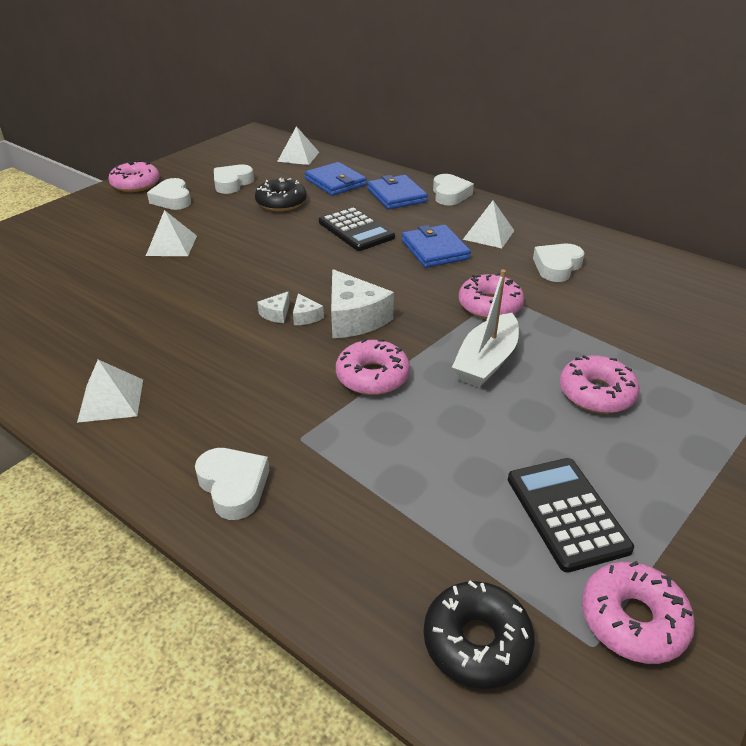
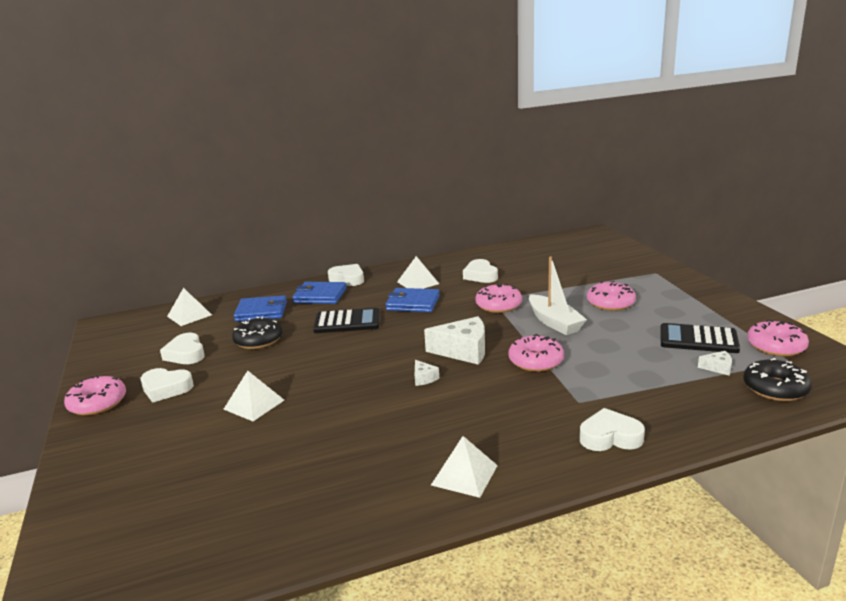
camera: 55 degrees left, 15 degrees down
white cheese [293,293,324,325] -> white cheese moved to [698,351,732,376]

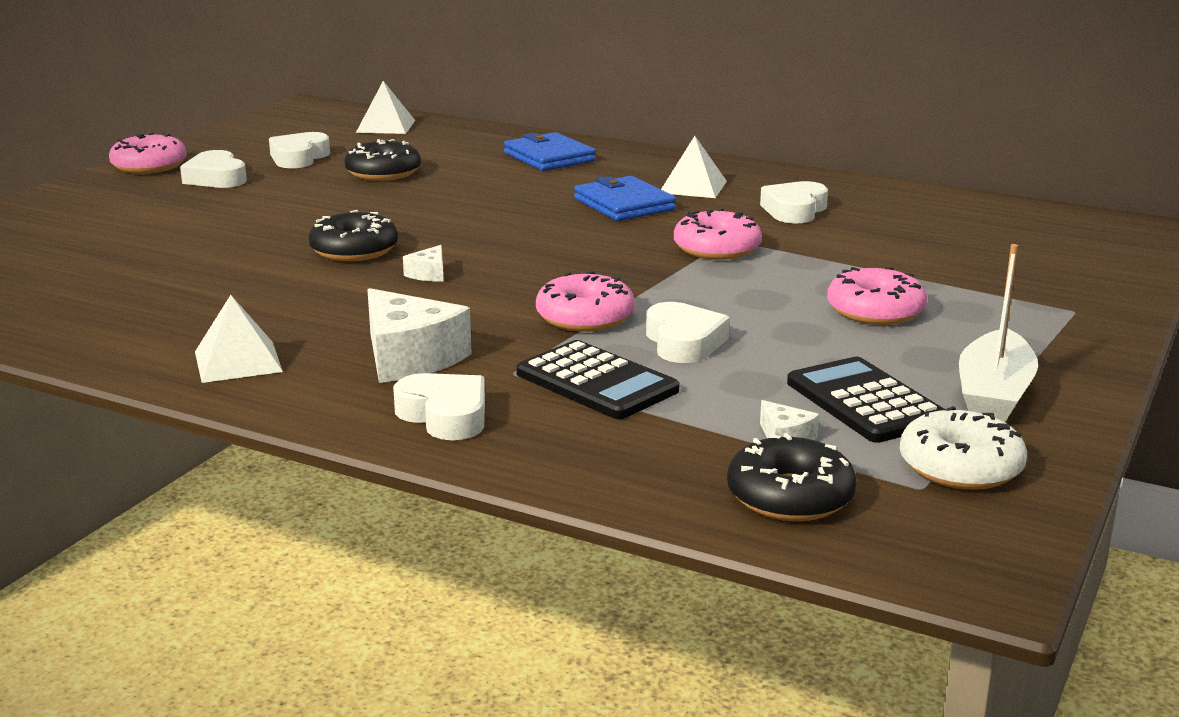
camera: 45 degrees right, 0 degrees up
white pyramid [223,370,284,421] -> none
blue wallet [234,295,287,322] -> none
black calculator [313,308,380,333] -> black calculator moved to [516,340,679,419]
white heart [328,264,364,286] -> white heart moved to [646,302,730,363]
white cheese [424,316,485,365] -> white cheese moved to [367,288,472,383]
white boat [529,256,587,335] -> white boat moved to [959,244,1038,422]
pink donut [747,319,809,357] -> white donut [900,406,1027,490]
none -> black donut [308,210,398,261]

